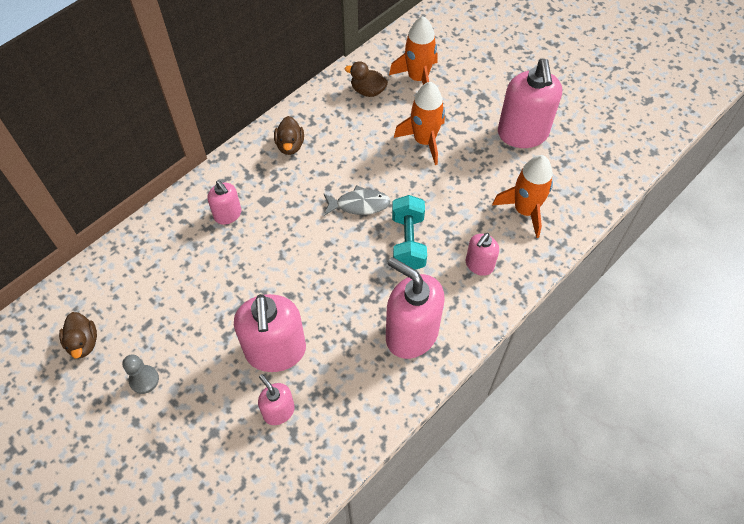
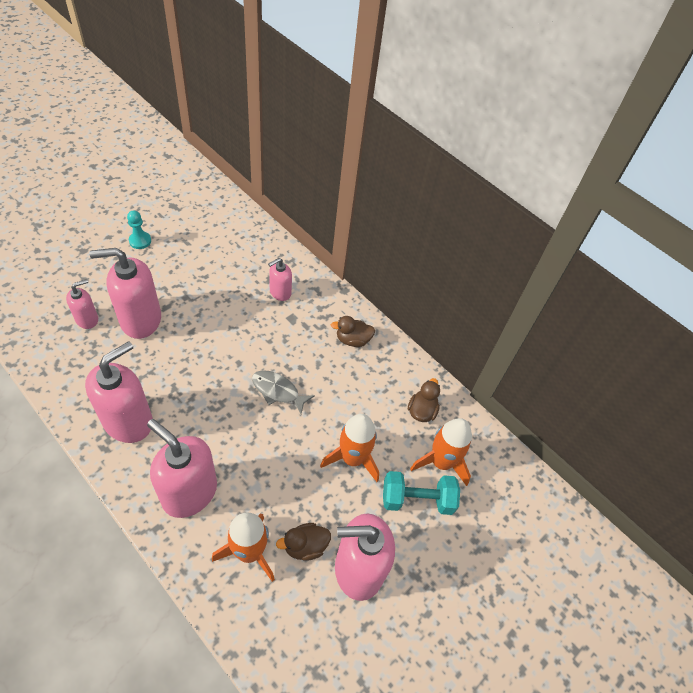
camera: 85 degrees right, 5 degrees down
brown duck [59,312,97,358] -> brown duck moved to [276,523,331,561]
grey pawn [123,354,159,394] -> turquoise pawn [127,210,151,249]
grey fish [323,185,391,216] -> grey fish turned 120 degrees clockwise [252,370,314,414]
turquoise dumbbell [392,195,427,270] -> turquoise dumbbell moved to [383,471,460,515]
pink soap dispenser [466,233,499,276] -> pink soap dispenser [147,419,217,518], size x1.89

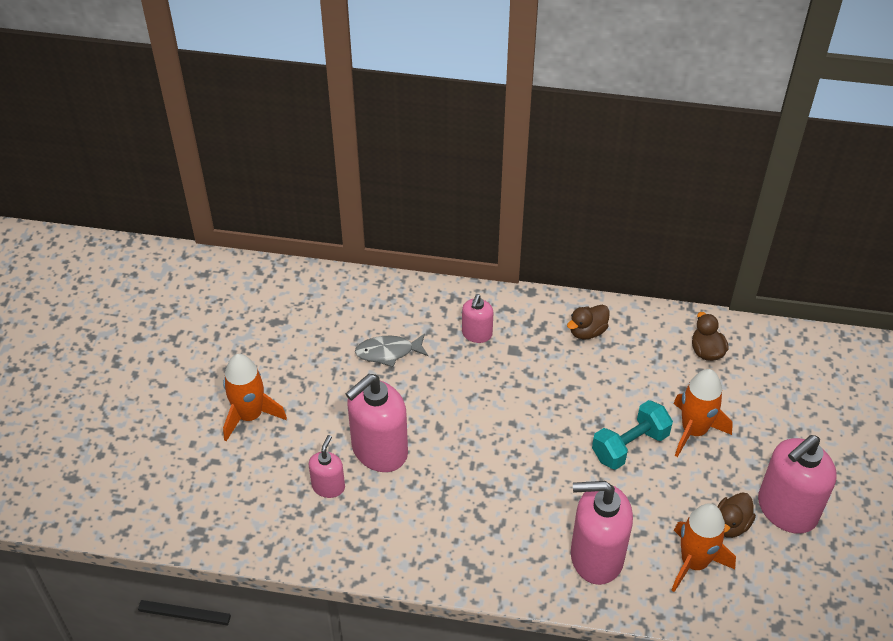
camera: 30 degrees left, 5 degrees down
pink soap dispenser [85,341,153,443] -> none
turquoise pawn [127,210,151,249] -> none
grey fish [252,370,314,414] -> grey fish moved to [355,334,428,367]
turquoise dumbbell [383,471,460,515] -> turquoise dumbbell moved to [592,400,673,470]
orange rocket [410,418,472,486] -> orange rocket moved to [223,354,287,441]

